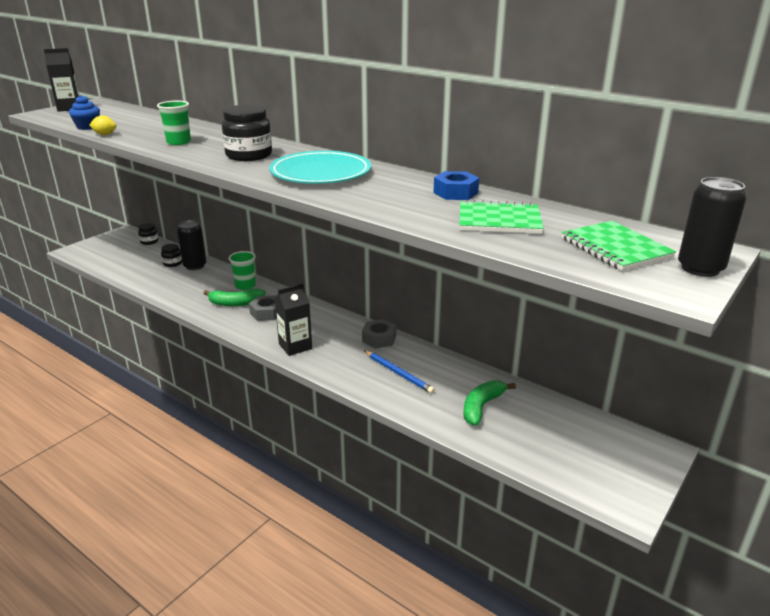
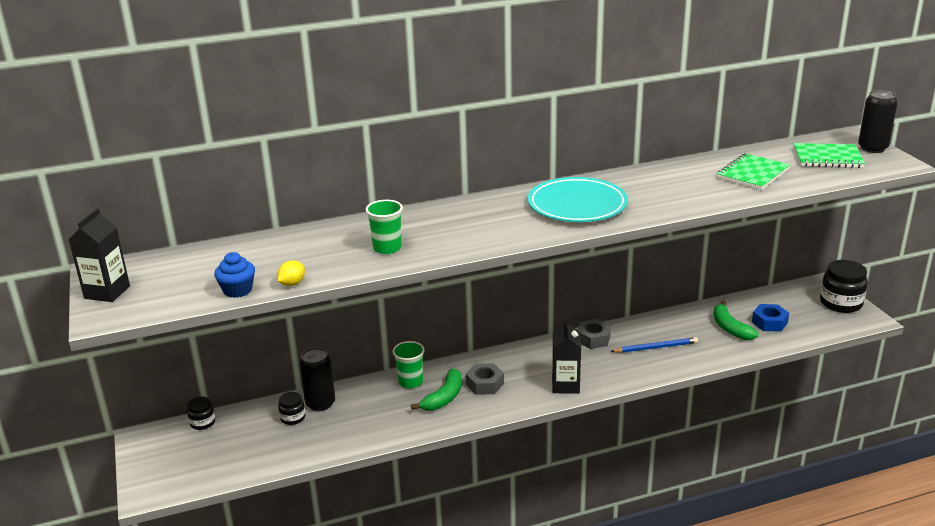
camera: 55 degrees left, 0 degrees up
black jar [222,105,272,161] -> black jar moved to [820,260,868,313]
blue nut [434,171,479,200] -> blue nut moved to [752,304,789,332]

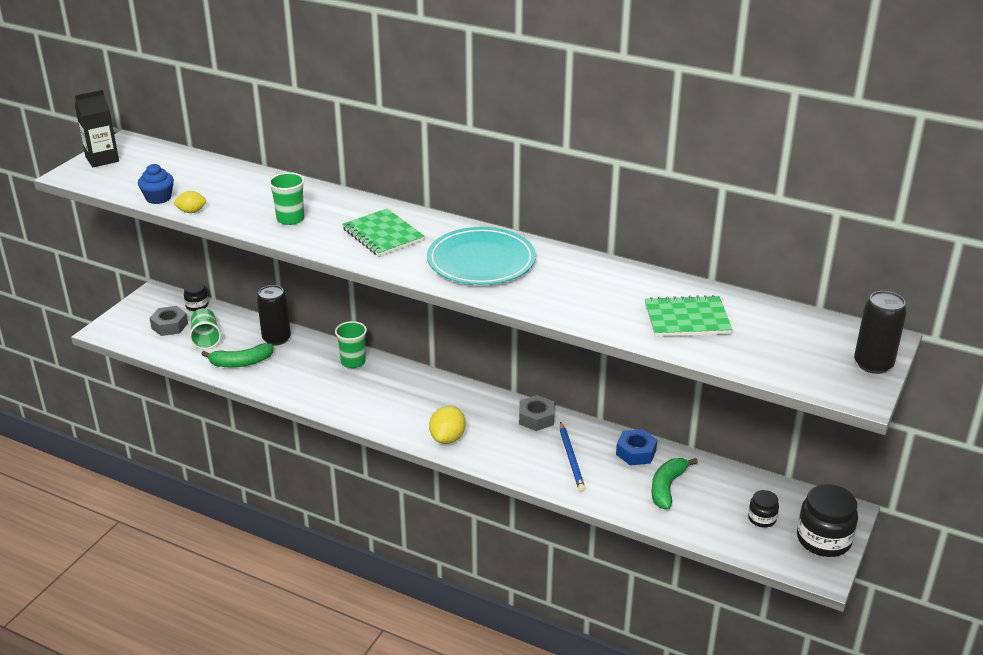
camera: 45 degrees right, 5 degrees up
black jar [278,392,305,425] -> black jar moved to [748,490,779,528]
green banana [411,369,462,411] -> green banana moved to [201,343,274,368]
grey nut [466,363,504,395] -> grey nut moved to [150,306,188,336]
black carton [552,319,581,394] -> yellow lemon [429,406,466,444]
blue pencil [611,337,698,353] -> blue pencil turned 45 degrees clockwise [560,422,585,492]
blue nut [752,304,789,332] -> blue nut moved to [616,429,657,466]
green notebook [794,143,865,168] -> green notebook moved to [342,209,425,257]
none -> green cup [189,308,221,350]

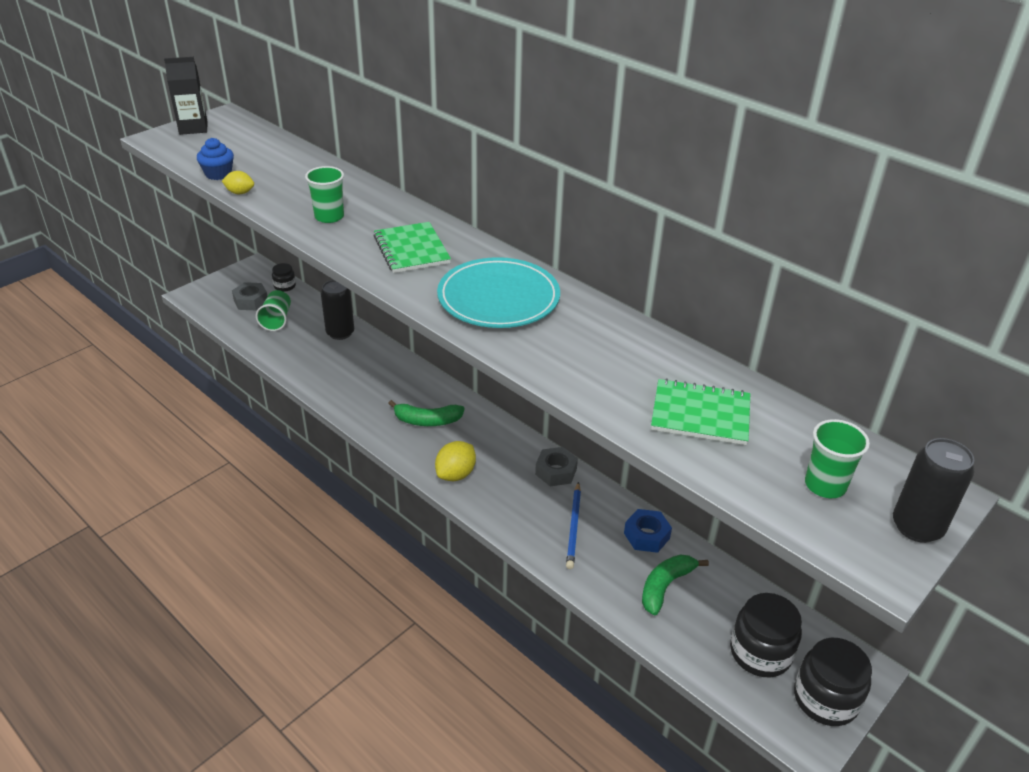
camera: 15 degrees right, 5 degrees up
green banana [201,343,274,368] -> green banana moved to [388,400,464,426]
green cup [335,321,367,368] -> green cup moved to [805,419,870,498]
black jar [748,490,779,528] -> black jar [730,593,802,677], size x1.89

